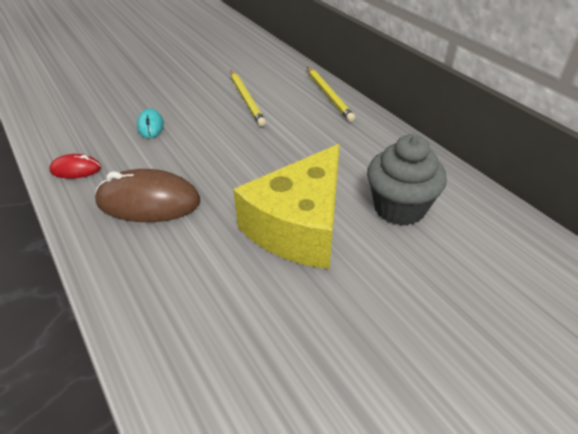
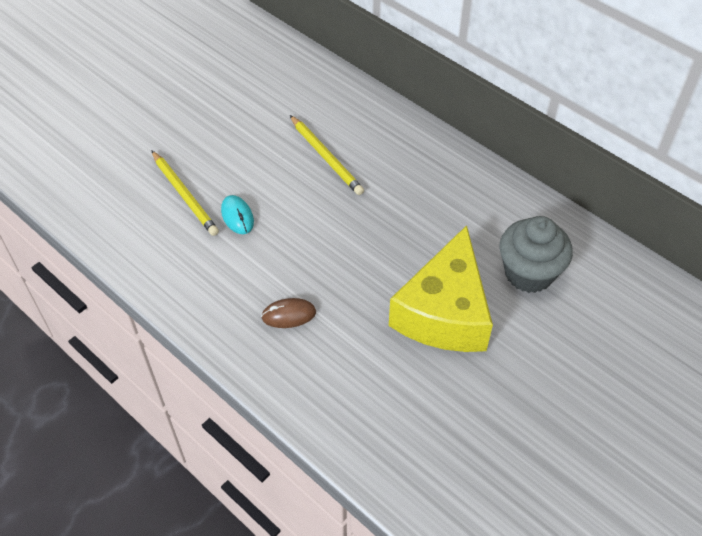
camera: 15 degrees left, 10 degrees up
red mouse [49,154,101,179] -> none
brown mouse [95,169,200,222] -> brown mouse [261,298,316,328], size x0.52
yellow pencil [307,67,355,122] -> yellow pencil moved to [151,150,219,236]

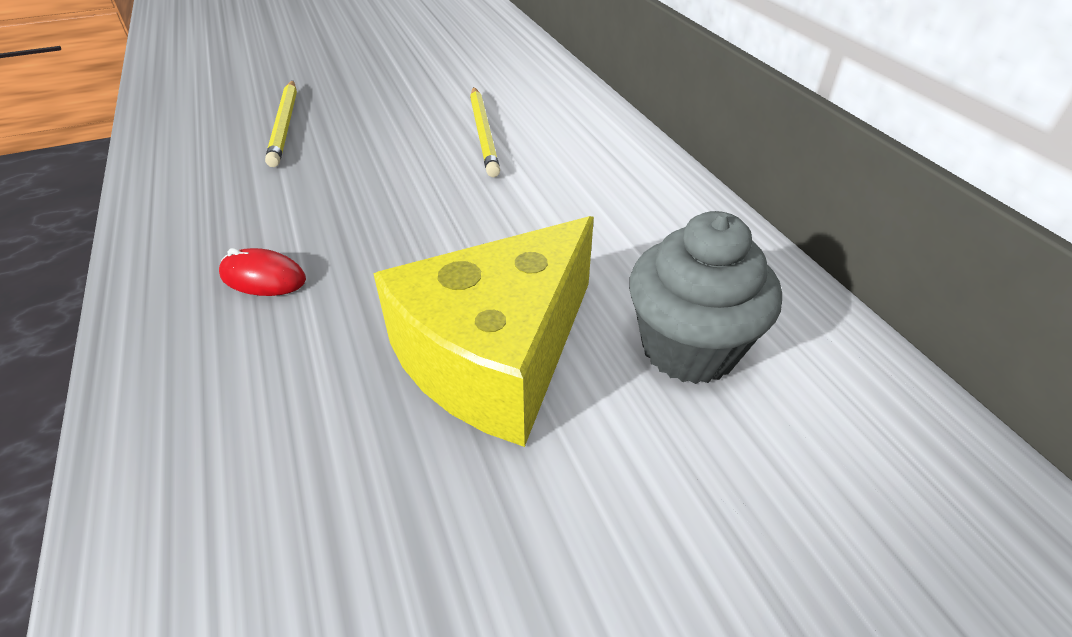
camera: 25 degrees right, 10 degrees down
turquoise mouse [221,195,254,234] -> none
brown mouse [261,298,316,328] -> red mouse [219,248,306,296]

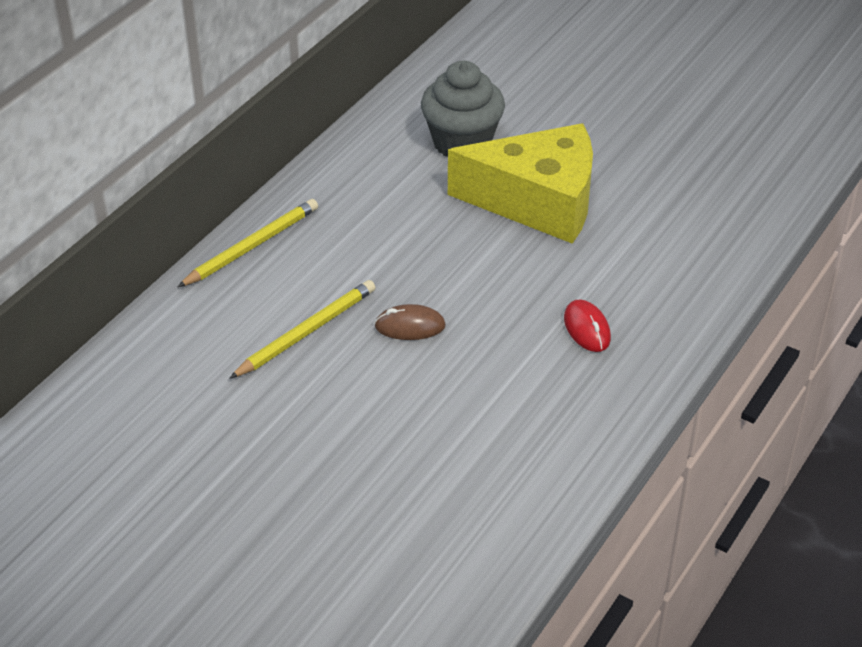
camera: 125 degrees left, 0 degrees up
yellow pencil [265,81,297,167] -> yellow pencil moved to [178,199,318,287]
none -> brown mouse [374,304,446,340]

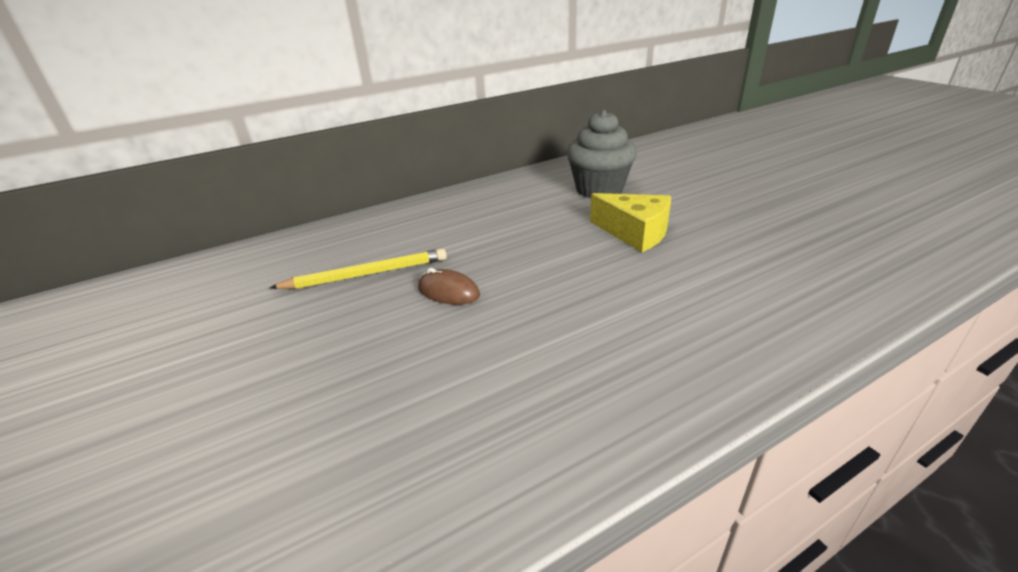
camera: 30 degrees right, 10 degrees down
yellow pencil [178,199,318,287] -> none
yellow cheese [448,123,593,244] -> yellow cheese [590,193,671,252], size x0.60
red mouse [564,299,611,352] -> none

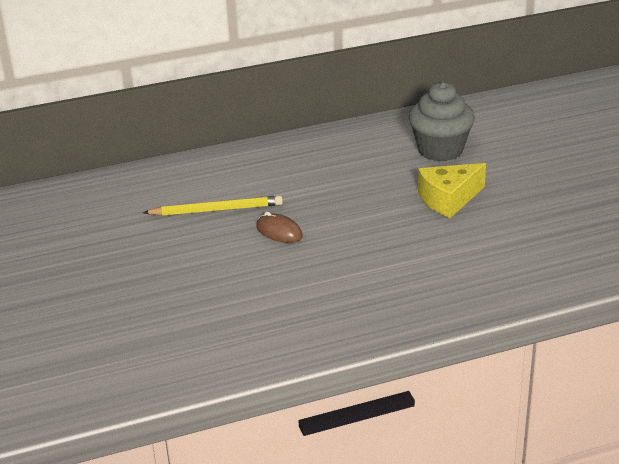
camera: 10 degrees right, 0 degrees up
yellow cheese [590,193,671,252] -> yellow cheese turned 105 degrees clockwise [418,163,486,218]

